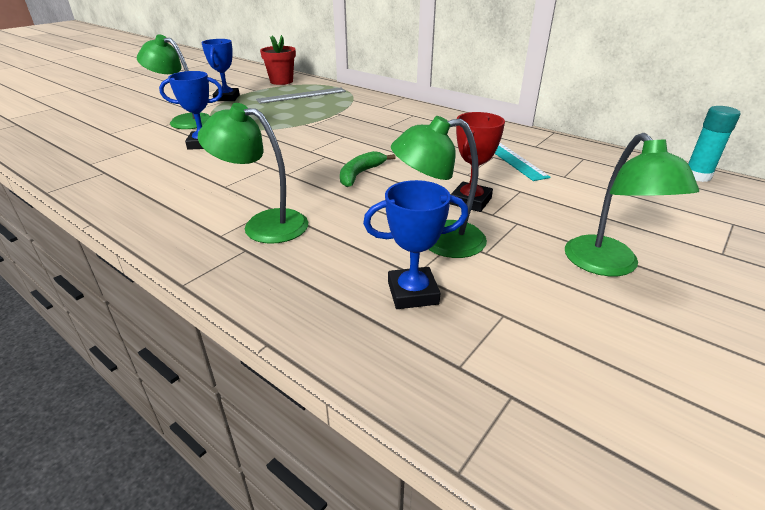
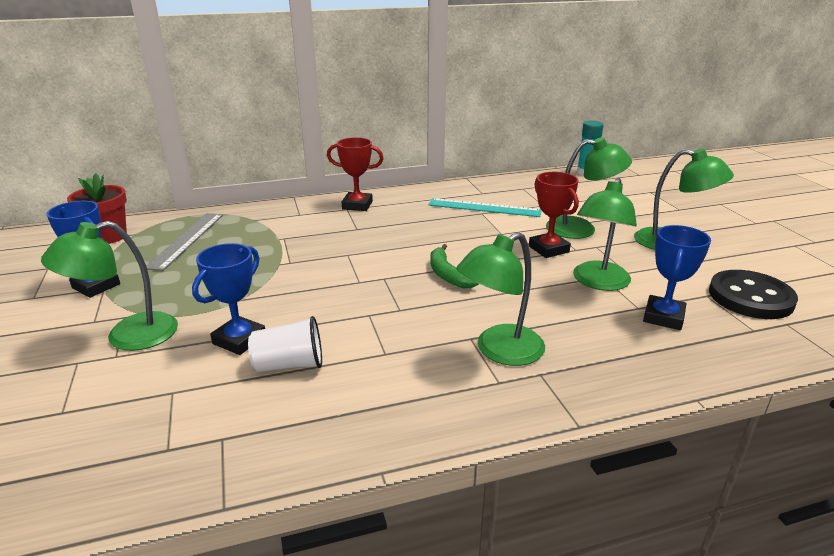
camera: 55 degrees left, 5 degrees down
none -> white cup [248,316,322,372]
none -> red trophy [327,137,384,211]
none -> green lamp [546,137,632,239]
none -> black button [709,270,798,319]

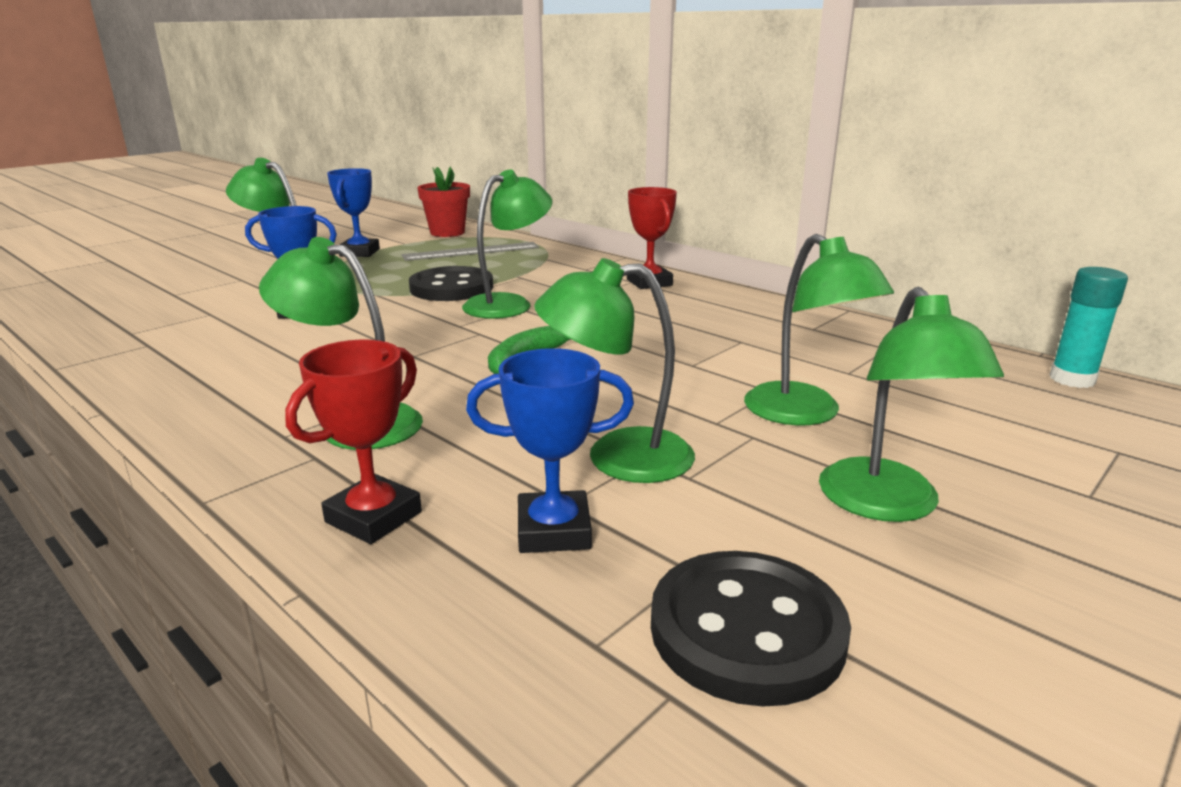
camera: 60 degrees right, 5 degrees down
white cup [248,316,322,372] -> none
turquoise ruler [428,198,542,217] -> none
red trophy [529,172,579,258] -> red trophy moved to [285,340,422,544]
none -> black button [409,266,493,301]
none -> green lamp [462,169,552,319]

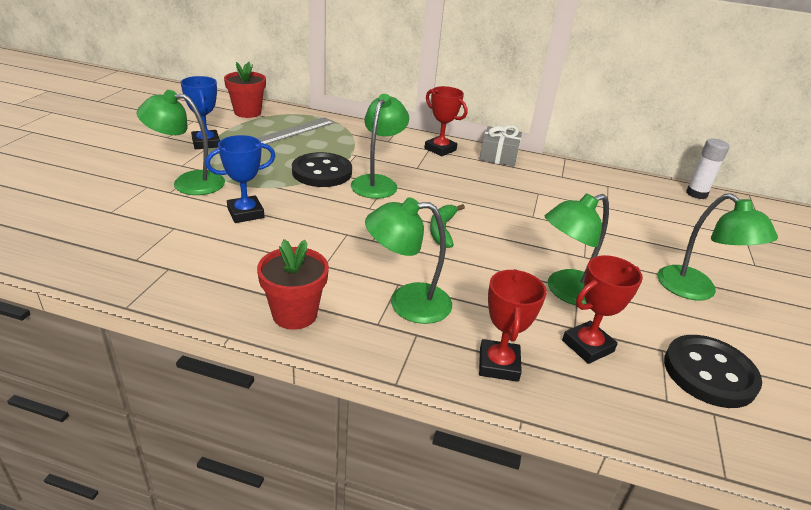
camera: 30 degrees left, 10 degrees up
blue trophy [466,348,634,553] -> red trophy [562,255,643,364]
green lamp [744,234,894,426] -> none
turquoise glue stick [1050,267,1128,388] -> white glue stick [686,139,730,199]
none -> red flower pot [257,239,329,330]
none -> grey gift [479,125,522,167]

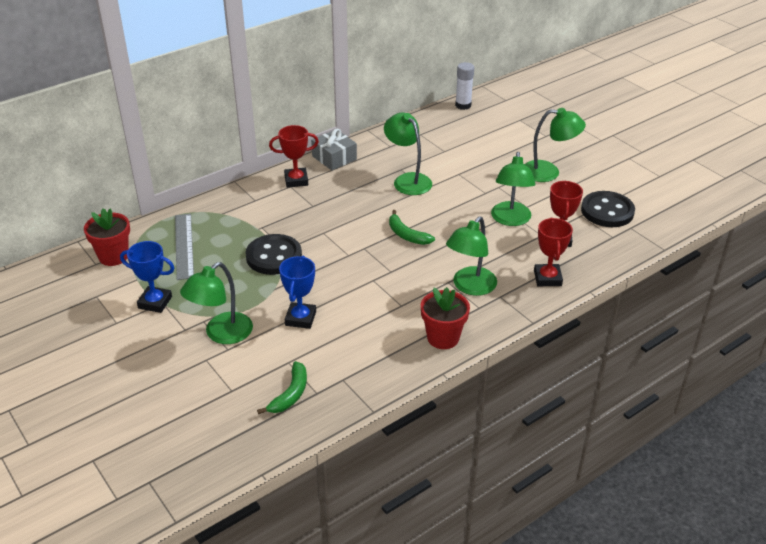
camera: 50 degrees left, 5 degrees up
green lamp [351,94,409,199] -> green lamp moved to [384,113,432,195]
red trophy [479,269,547,382] -> red trophy turned 45 degrees clockwise [534,217,573,286]
none -> green banana [257,361,307,414]

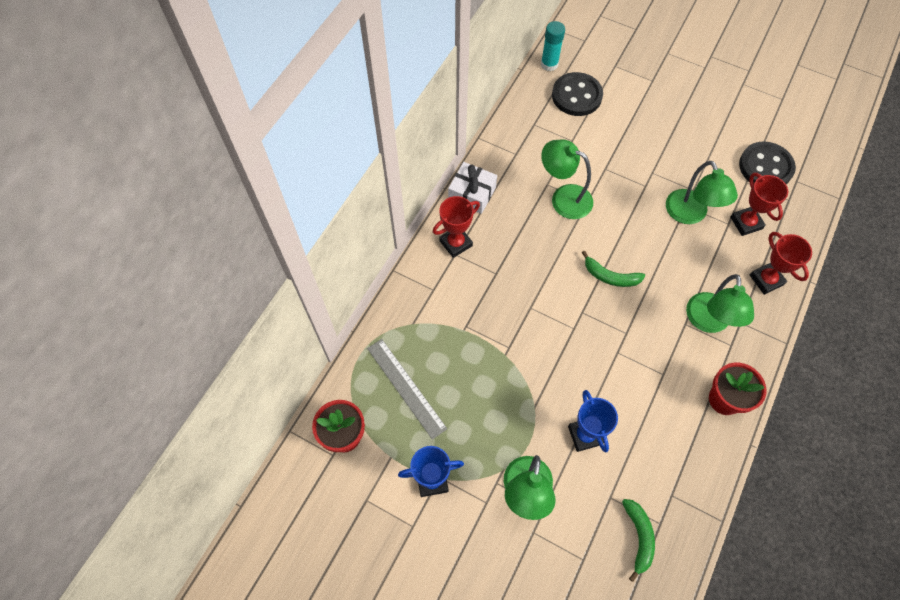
camera: 25 degrees left, 25 degrees up
black button [246,234,302,275] -> black button moved to [552,72,603,116]
grey gift [311,129,357,170] -> white gift [448,162,497,214]
white glue stick [455,62,474,110] -> turquoise glue stick [541,21,565,71]
green lamp [524,108,586,182] -> none

